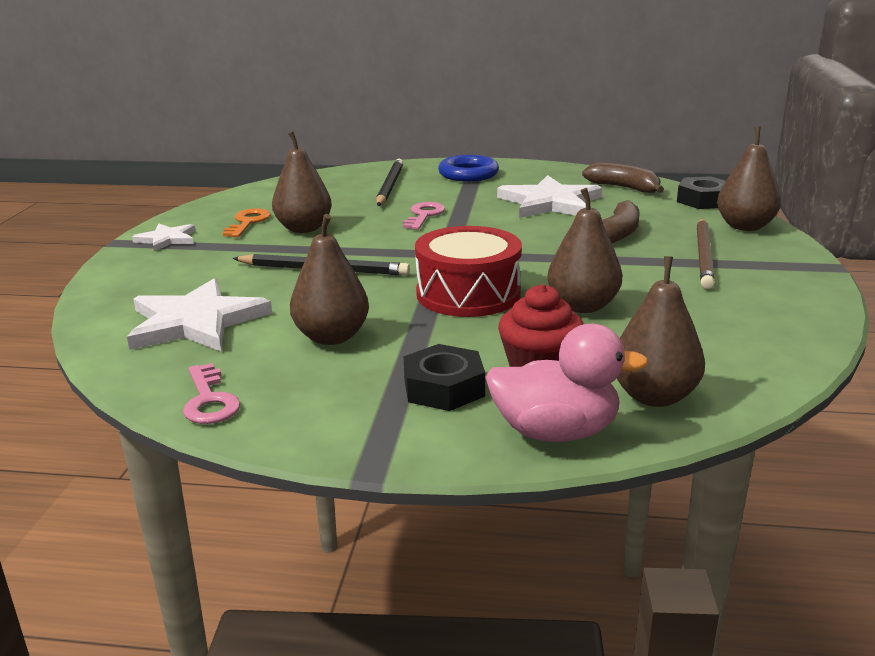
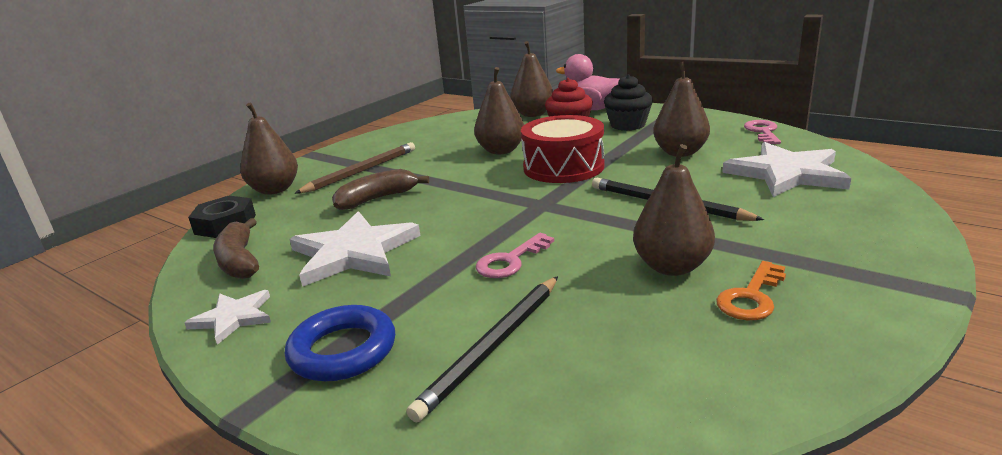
camera: 150 degrees left, 0 degrees up
white star [132,224,195,252] -> white star moved to [184,290,271,345]
black nut [404,344,485,411] -> black cupcake [604,74,653,131]

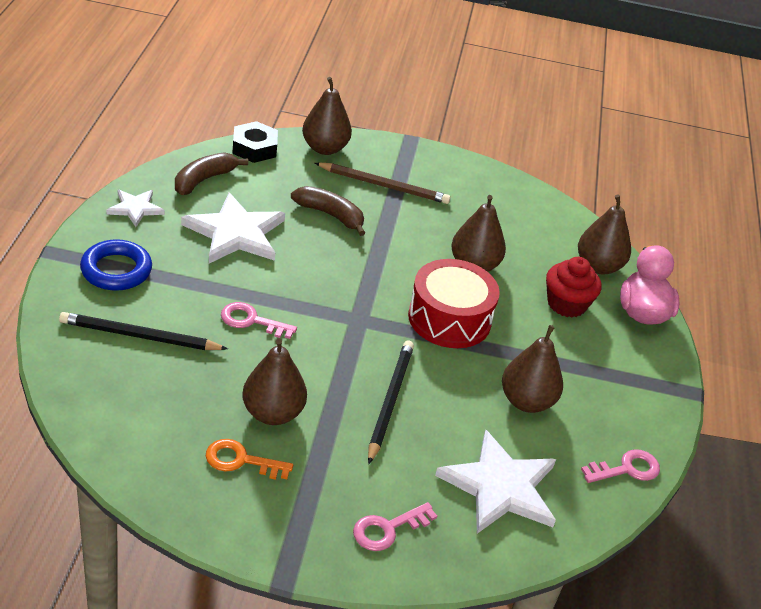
camera: 55 degrees right, 15 degrees up
black cupcake [604,74,653,131] -> none
none -> pink key [353,502,437,551]

